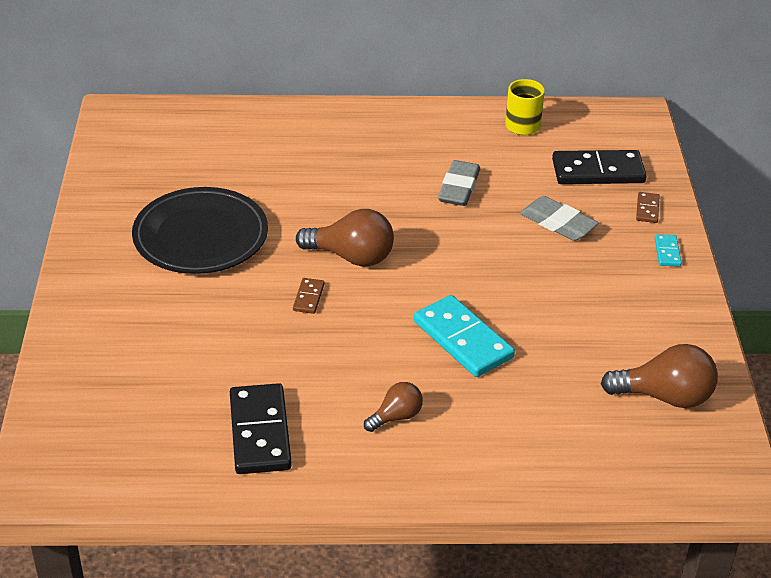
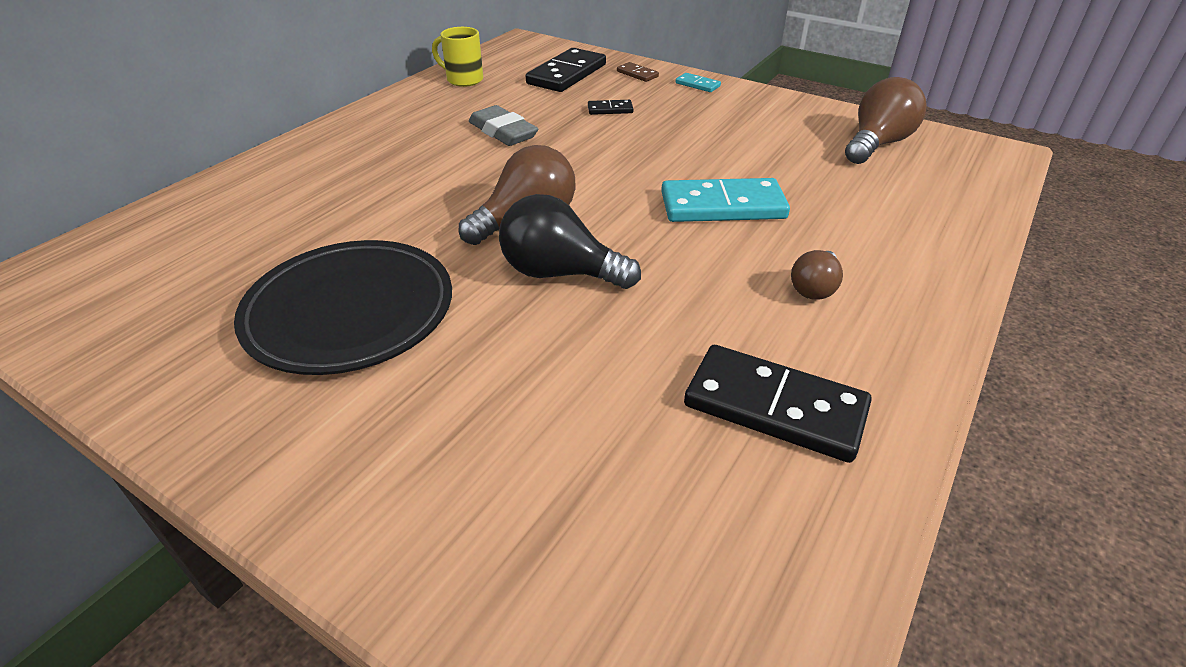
camera: 55 degrees left, 0 degrees up
brown domino [293,278,324,314] -> black light bulb [499,194,641,289]
brown light bulb [364,382,423,432] -> brown light bulb turned 150 degrees counterclockwise [791,250,843,300]
grey eraser [520,196,599,241] -> black domino [588,100,633,115]

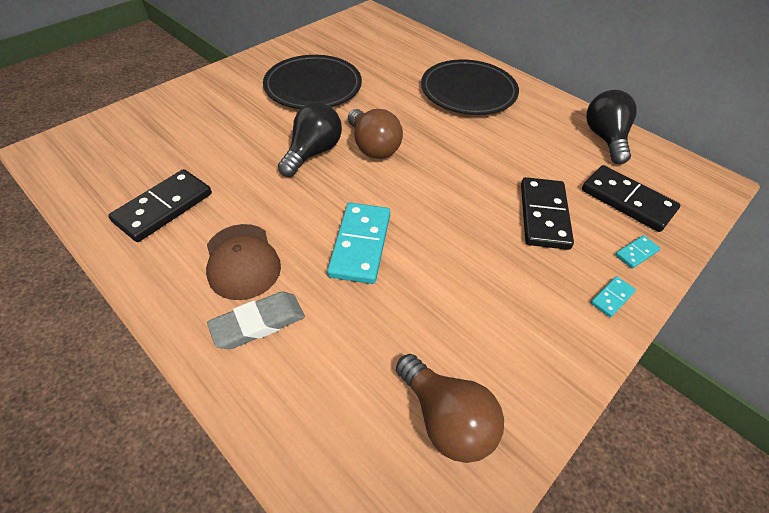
camera: 100 degrees right, 10 degrees up
yellow mug [432,27,483,87] -> black light bulb [586,90,637,164]
grey eraser [469,105,538,146] -> grey eraser moved to [207,292,305,349]
black domino [588,100,633,115] -> black domino [521,177,574,250], size x2.14
brown domino [617,62,659,82] -> turquoise domino [615,235,660,269]
brown light bulb [791,250,843,300] -> brown cap [206,224,281,300]
none -> black plate [421,59,519,115]

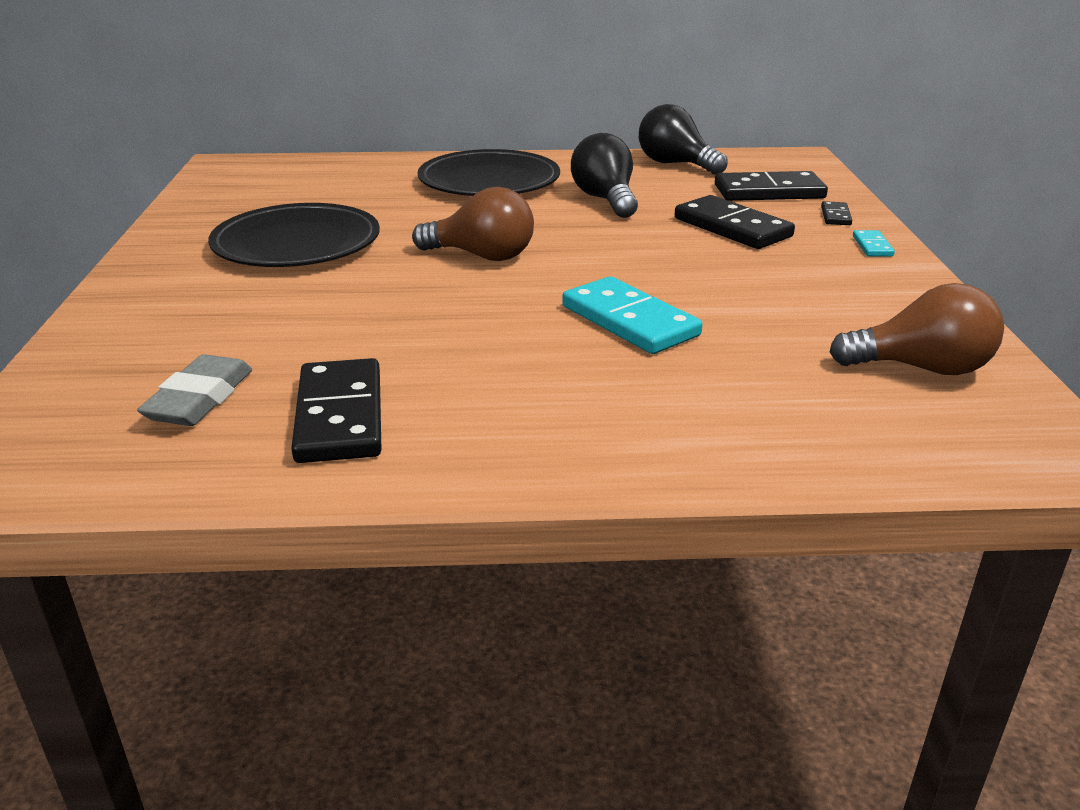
camera: 45 degrees left, 20 degrees down
brown cap [206,224,281,300] -> none
grey eraser [207,292,305,349] -> grey eraser moved to [137,354,252,426]
black light bulb [278,102,342,177] -> black light bulb moved to [571,133,638,218]
turquoise domino [615,235,660,269] -> black domino [821,201,852,225]

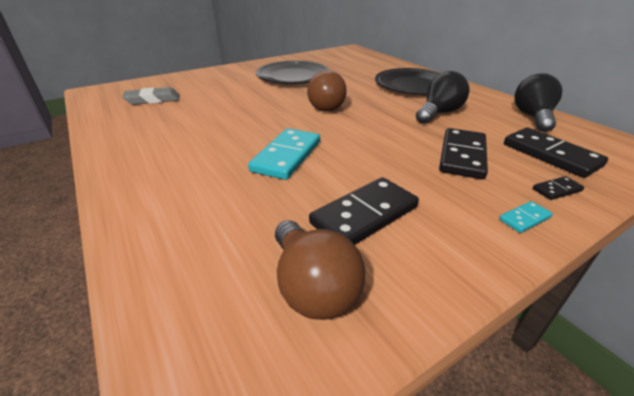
camera: 60 degrees right, 5 degrees up
black domino [291,358,382,463] -> black domino moved to [309,177,419,245]

